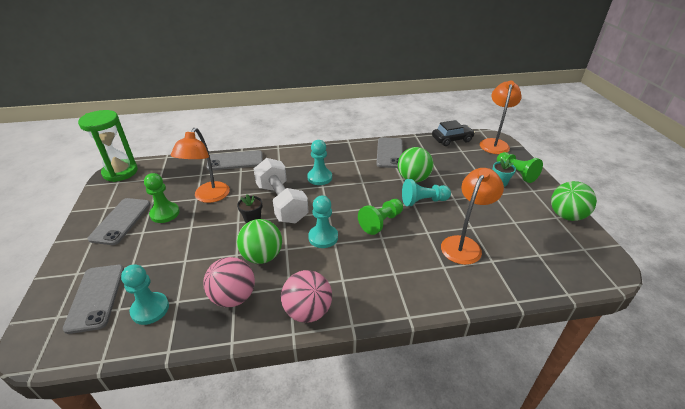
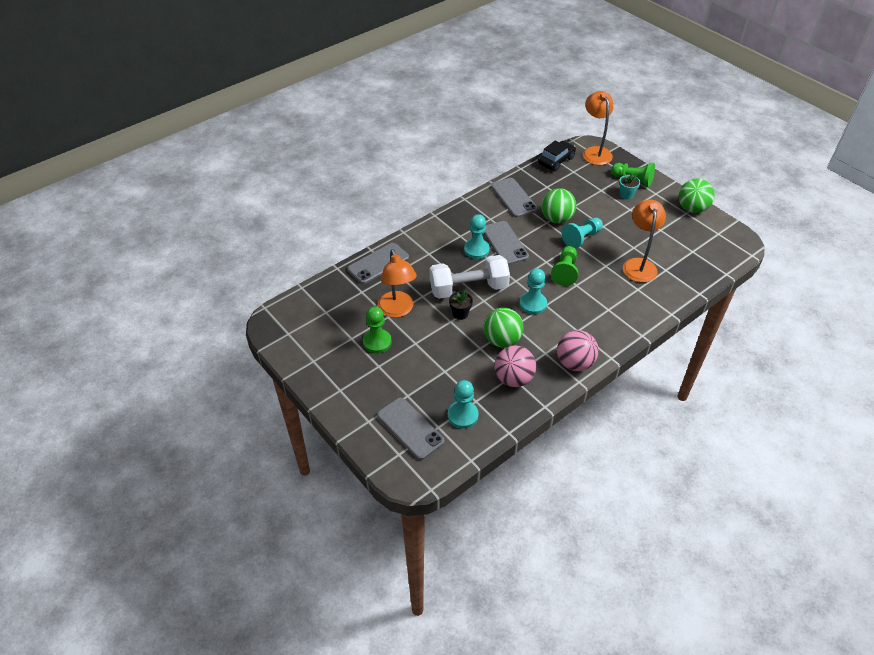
camera: 30 degrees left, 10 degrees up
green hourglass [78,110,138,182] -> none
grey phone [88,198,150,245] -> grey phone moved to [484,221,529,265]
white dumbbell [254,158,309,223] -> white dumbbell turned 45 degrees counterclockwise [430,255,510,299]

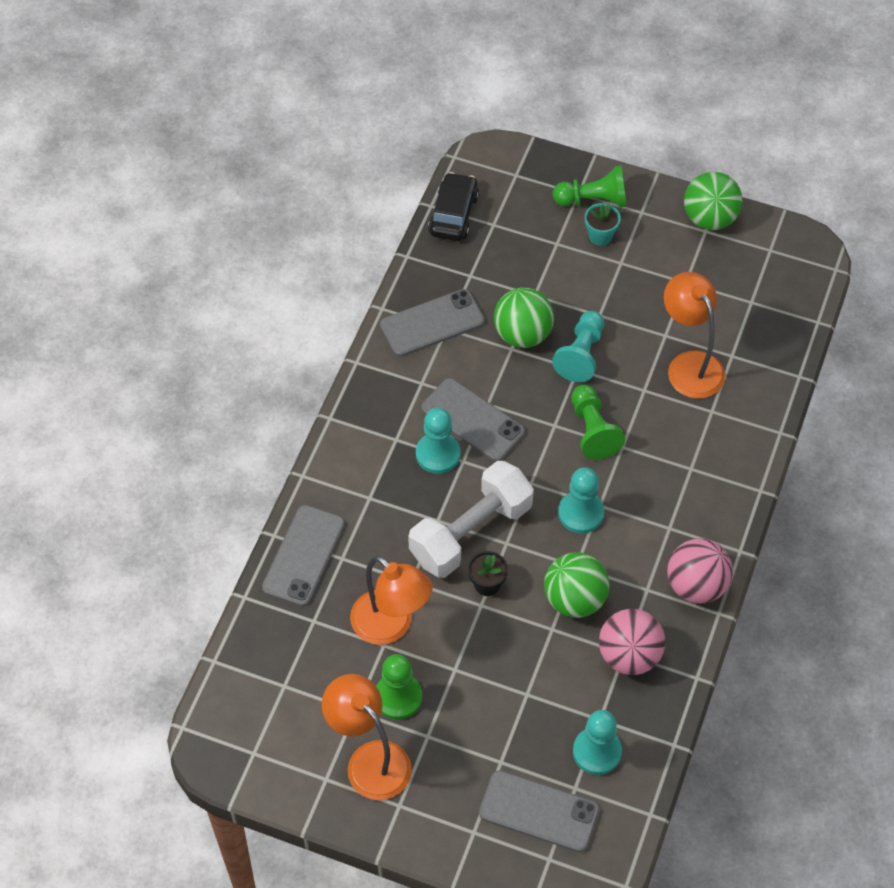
camera: 30 degrees left, 10 degrees up
grey phone [491,178,537,217] -> grey phone turned 60 degrees counterclockwise [380,289,485,357]
orange lamp [583,91,613,165] -> orange lamp moved to [322,674,412,800]

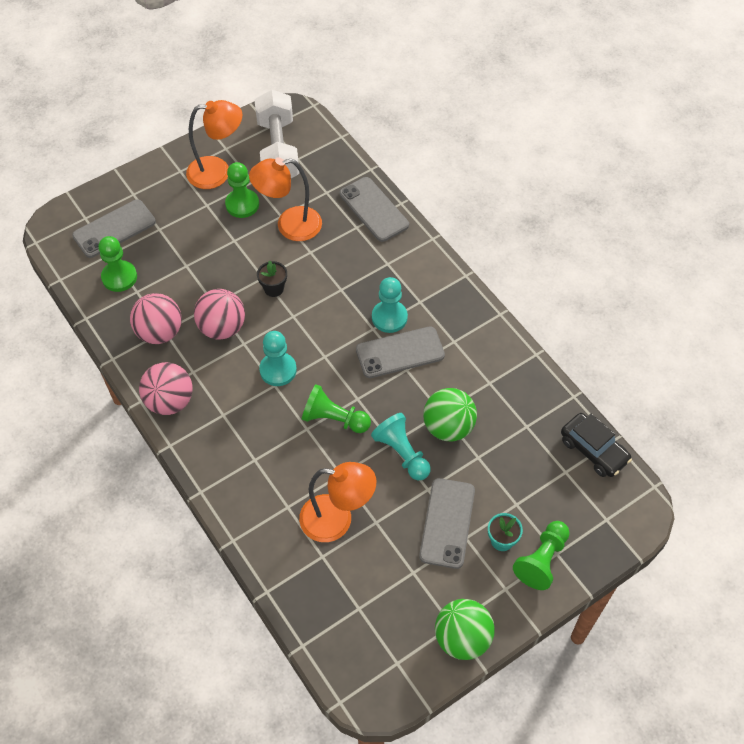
camera: 125 degrees right, 0 degrees up
grey phone [380,289,485,357] -> grey phone moved to [419,478,475,569]
white dumbbell [408,461,534,578] -> white dumbbell moved to [255,90,299,178]
green ball [544,552,610,618] -> pink ball [194,289,245,340]
turquoise pawn [573,710,622,775] -> green pawn [98,236,137,292]

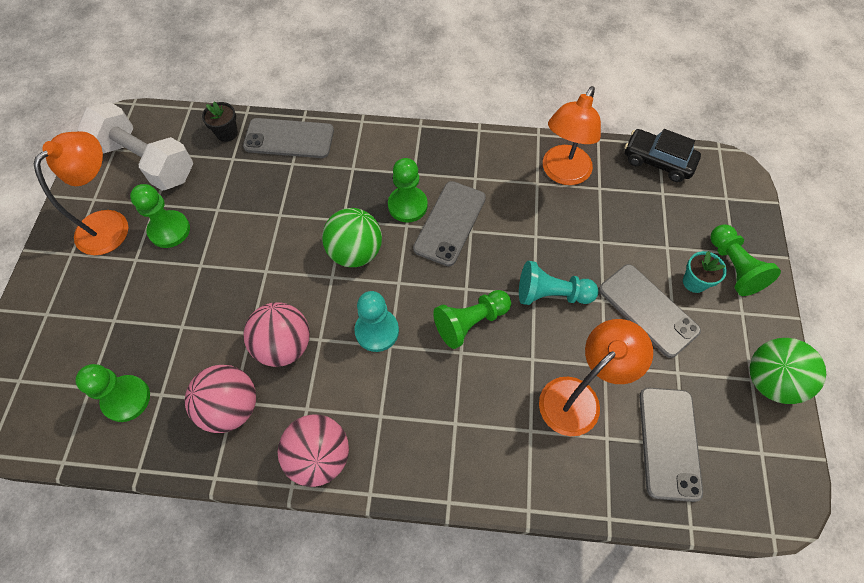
camera: 50 degrees left, 5 degrees up
grey phone [72,200,156,258] -> grey phone moved to [639,387,703,502]
orange lamp [249,157,322,241] -> orange lamp moved to [543,86,601,185]
black flower pot [257,260,287,297] -> black flower pot moved to [202,102,238,142]
turquoise pawn [372,277,408,333] -> green pawn [388,158,428,223]
green ball [423,388,477,441] -> green ball moved to [322,208,382,267]
black car [561,413,632,477] -> black car turned 150 degrees counterclockwise [625,129,701,182]

